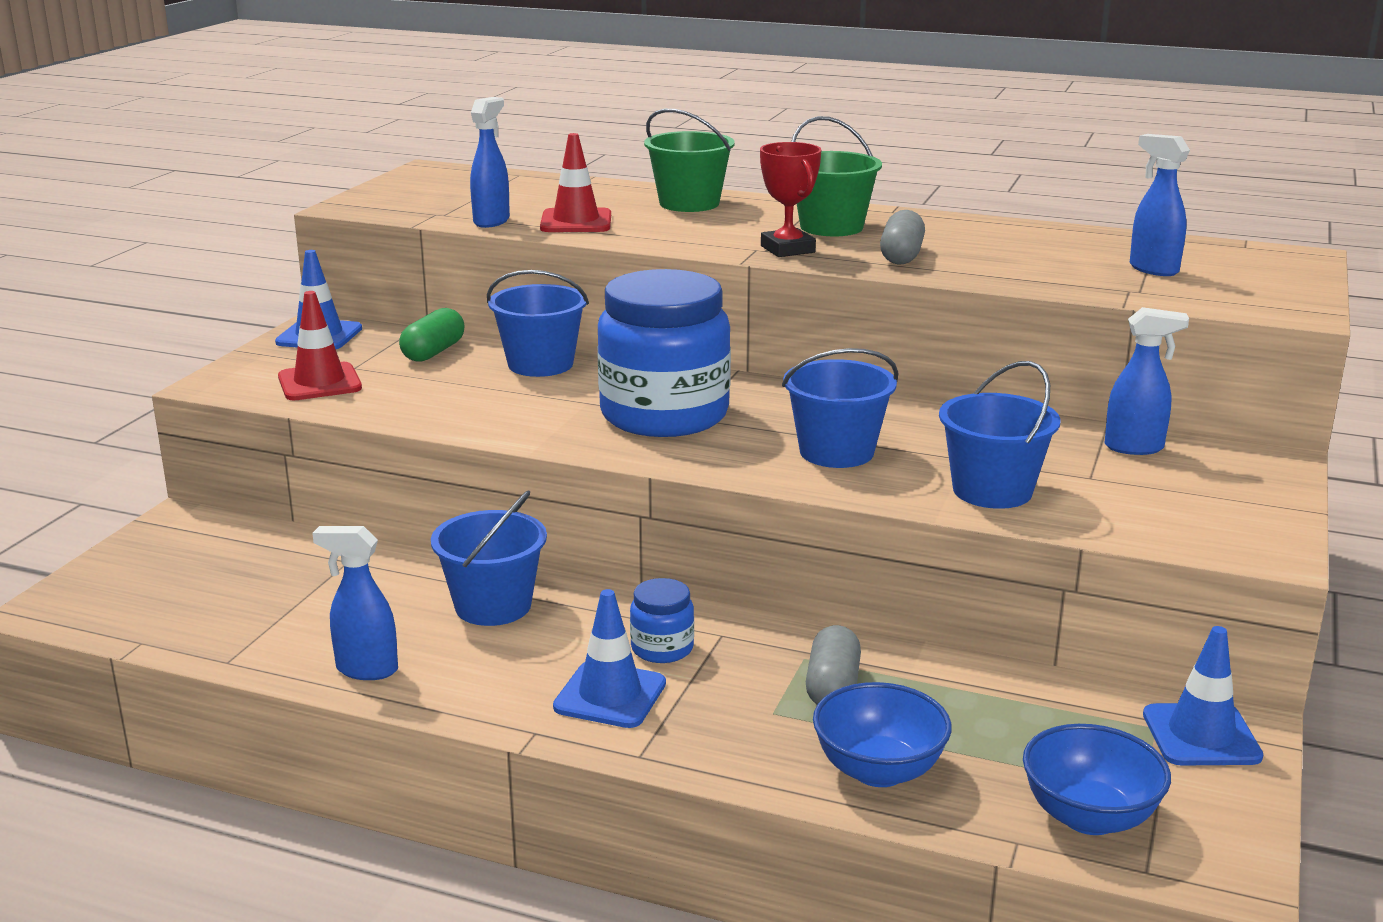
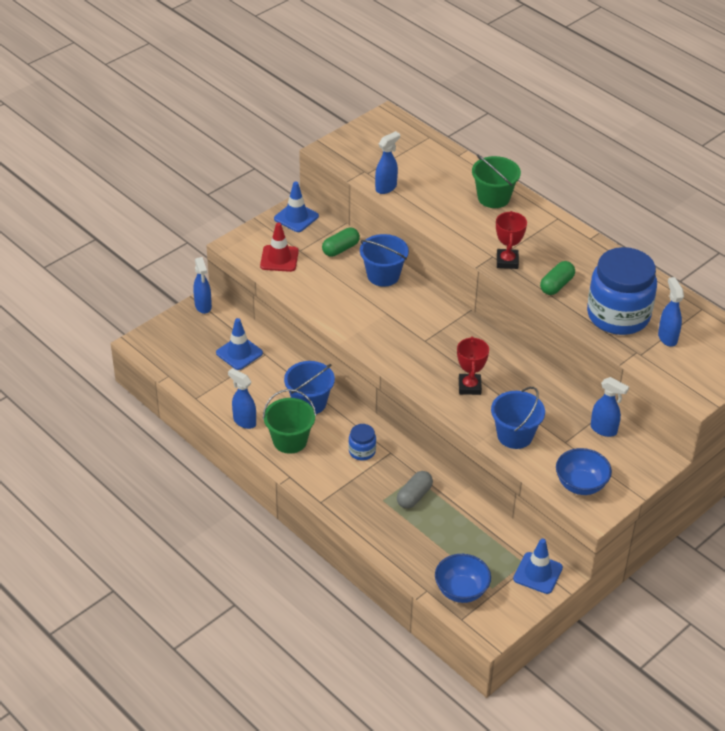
camera: 25 degrees right, 20 degrees up
red traffic cone [540,133,611,232] -> none
blue traffic cone [553,589,666,728] -> blue traffic cone moved to [216,318,263,370]
blue jar [597,269,731,437] -> blue jar moved to [587,247,657,335]
blue bucket [782,348,898,468] -> red trophy [457,336,489,395]
green bucket [791,116,882,236] -> green bucket moved to [263,389,316,454]
blue bowl [813,682,952,787] -> blue bowl moved to [556,448,612,495]
grey capsule [880,210,925,265] -> green capsule [540,261,575,295]
none -> blue spray bottle [193,257,212,314]

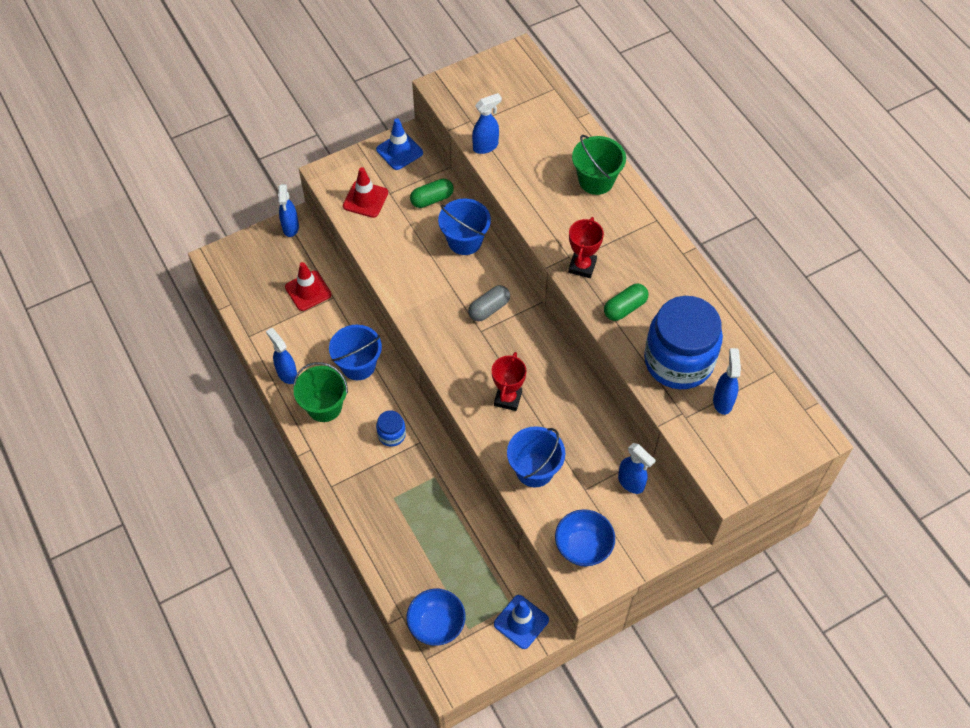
camera: 15 degrees right, 15 degrees up
blue traffic cone [216,318,263,370] -> red traffic cone [285,262,332,311]
grey capsule [397,471,433,509] -> grey capsule moved to [468,285,510,321]

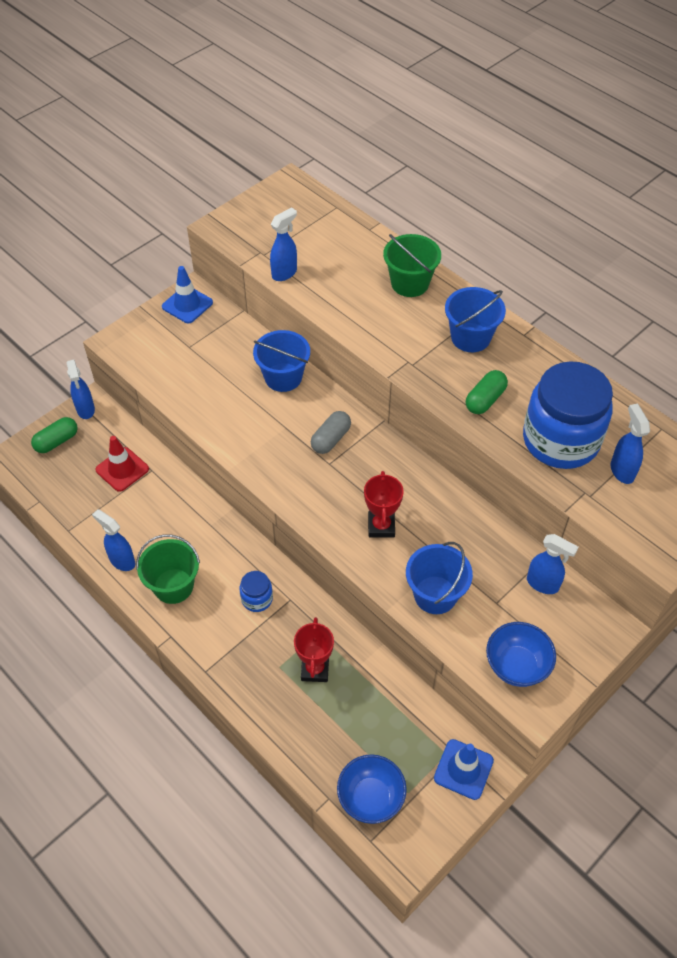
camera: 15 degrees left, 5 degrees down
blue bucket [329,325,382,380] -> blue bucket moved to [445,287,506,352]
red traffic cone [343,167,388,218] -> none
green capsule [410,179,454,208] -> green capsule moved to [31,417,78,453]
red trophy [568,217,604,278] -> red trophy moved to [294,617,334,682]

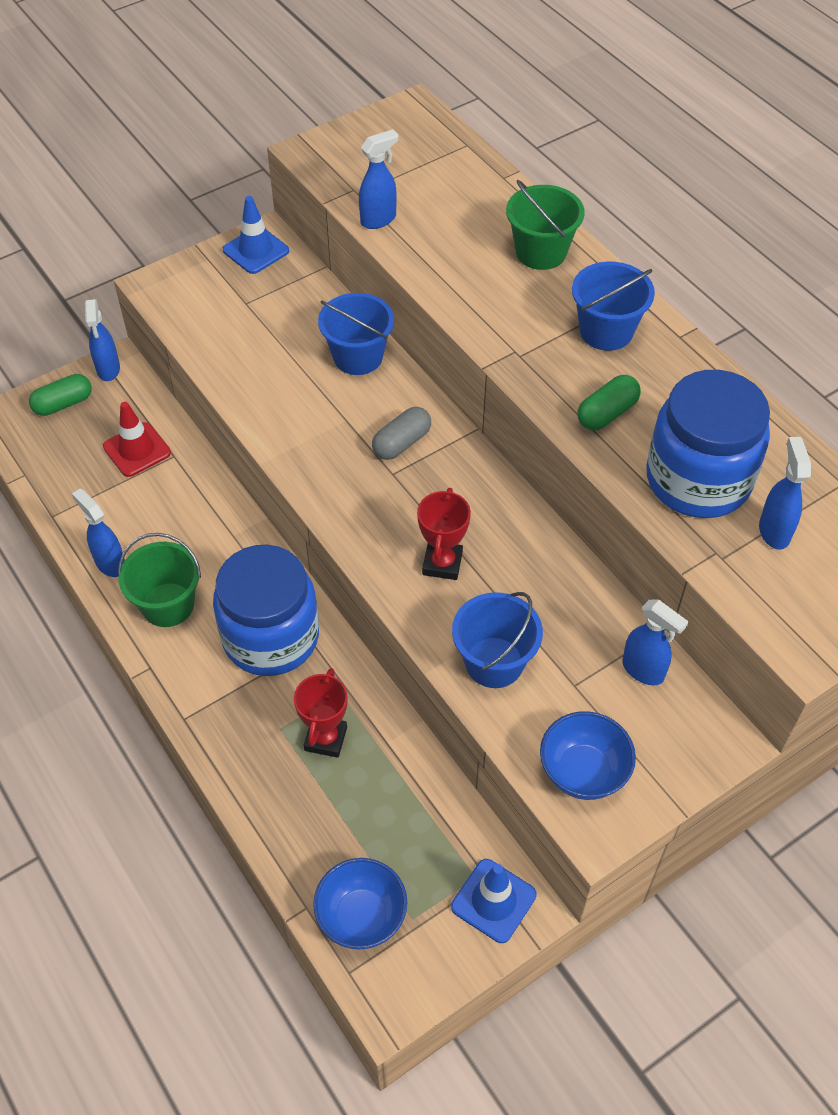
camera: 10 degrees right, 0 degrees up
blue jar [239,571,273,612] -> blue jar [213,545,319,676], size x2.31

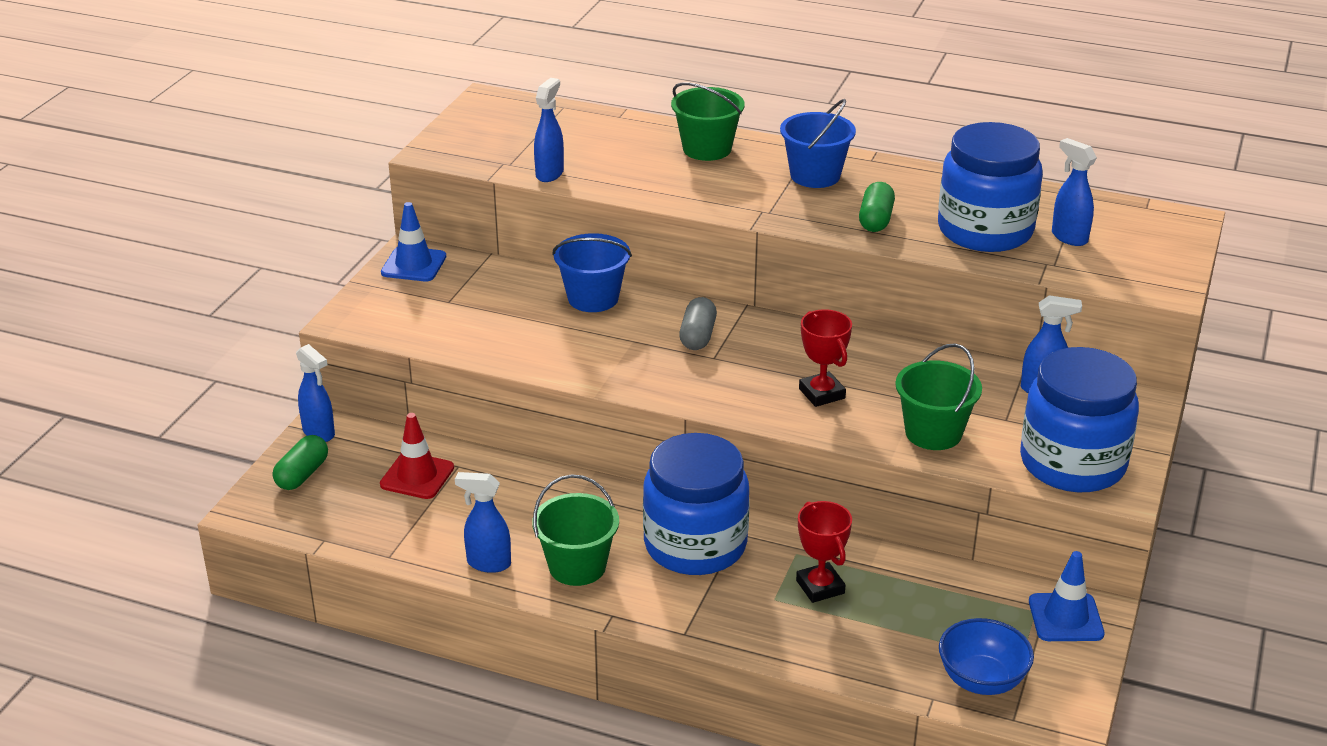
camera: 35 degrees left, 20 degrees down
blue bucket [452,592,543,688] -> green bucket [895,343,982,450]
blue bowl [540,711,636,800] -> blue jar [1020,347,1139,492]

